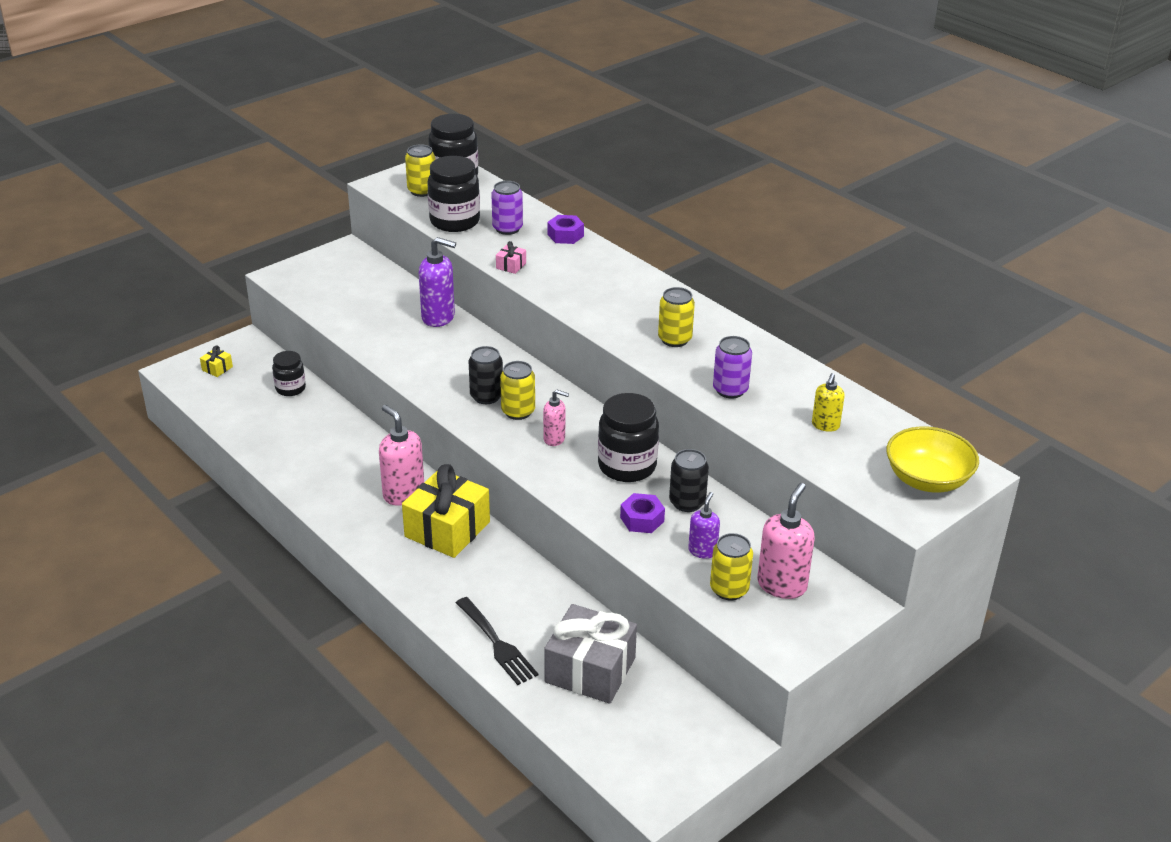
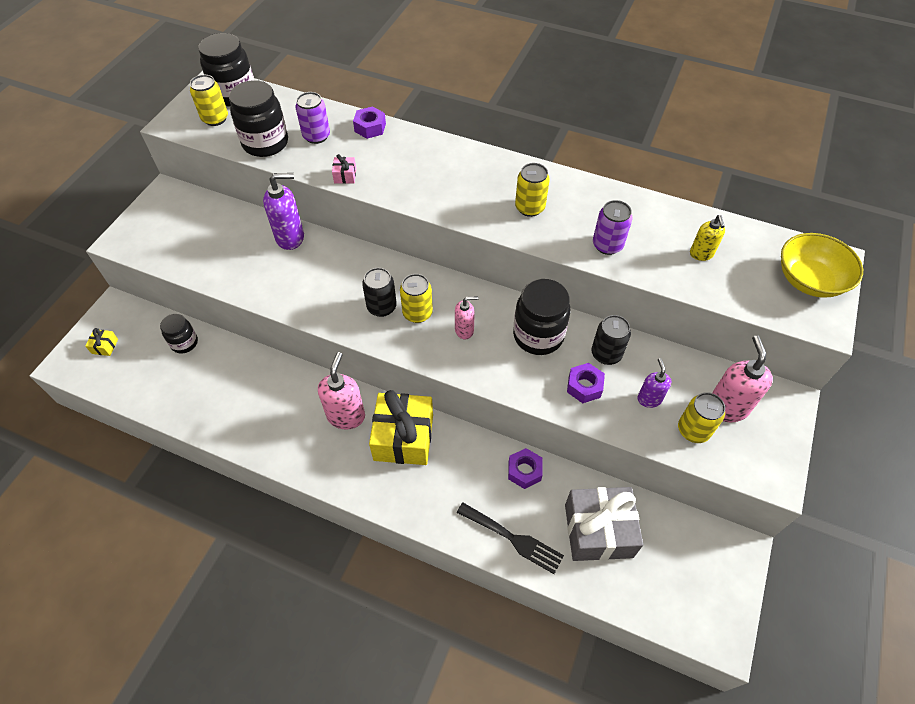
camera: 25 degrees left, 20 degrees up
pink soap dispenser [379,405,424,506] -> pink soap dispenser turned 75 degrees clockwise [318,352,365,430]
none -> purple nut [508,448,543,489]

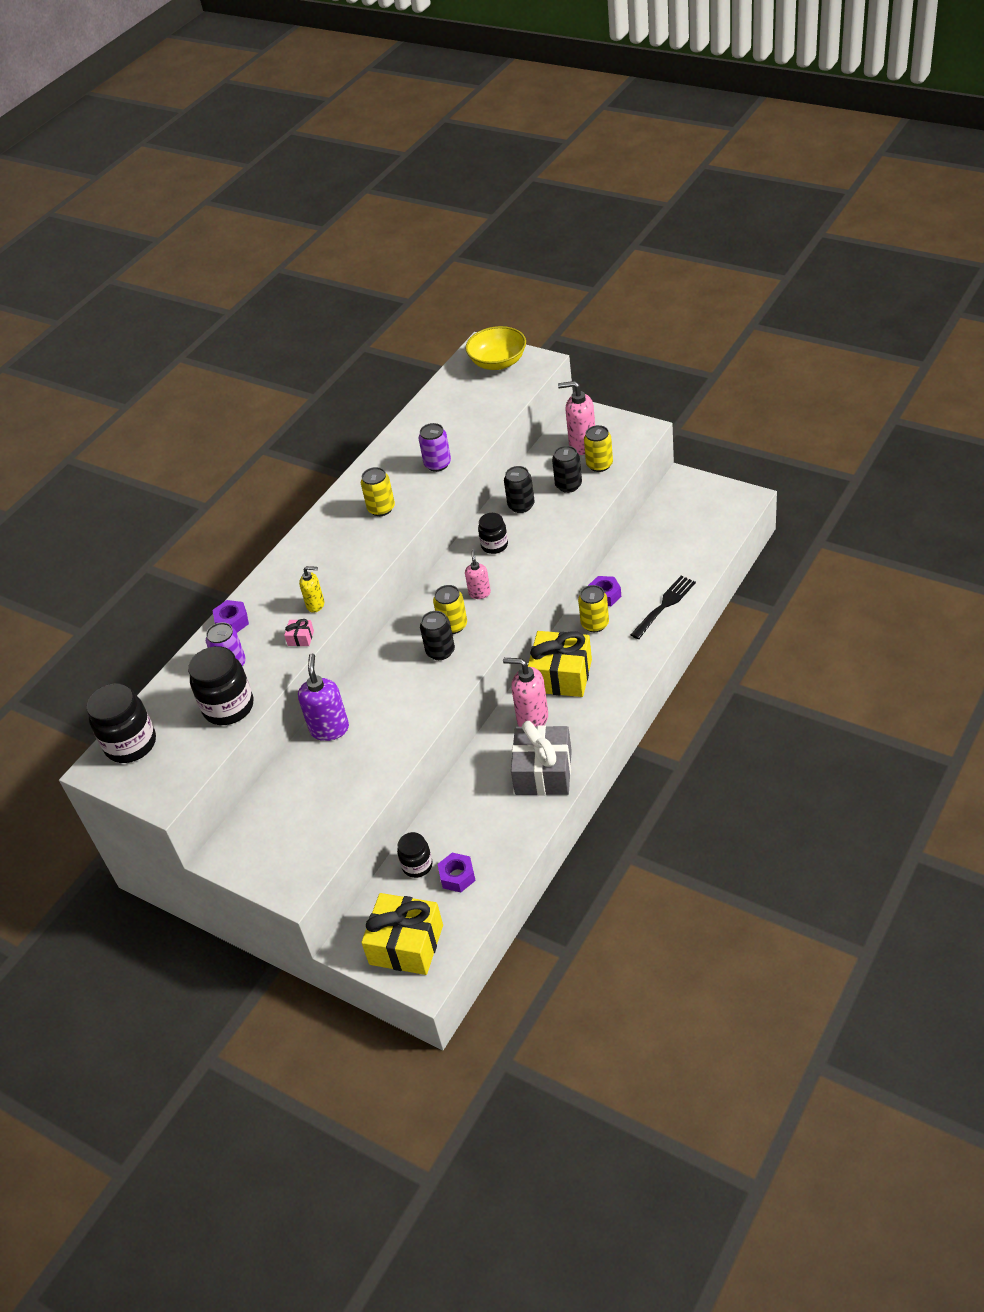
camera: 75 degrees left, 10 degrees down
yellow gift [85,328,118,356] -> yellow gift [361,893,443,975], size x2.50
yellow can [190,75,228,126] -> yellow can moved to [578,585,609,632]
black jar [513,279,571,355] -> black jar [478,513,508,554], size x0.59
grey gift [565,487,643,561] -> grey gift moved to [511,721,572,795]
purple nut [567,363,605,403] -> purple nut moved to [437,853,476,892]
purple soap dispenser [637,358,671,408] -> black can [552,446,582,493]
yellow soap dispenser [690,215,725,261] -> yellow soap dispenser moved to [299,566,324,613]

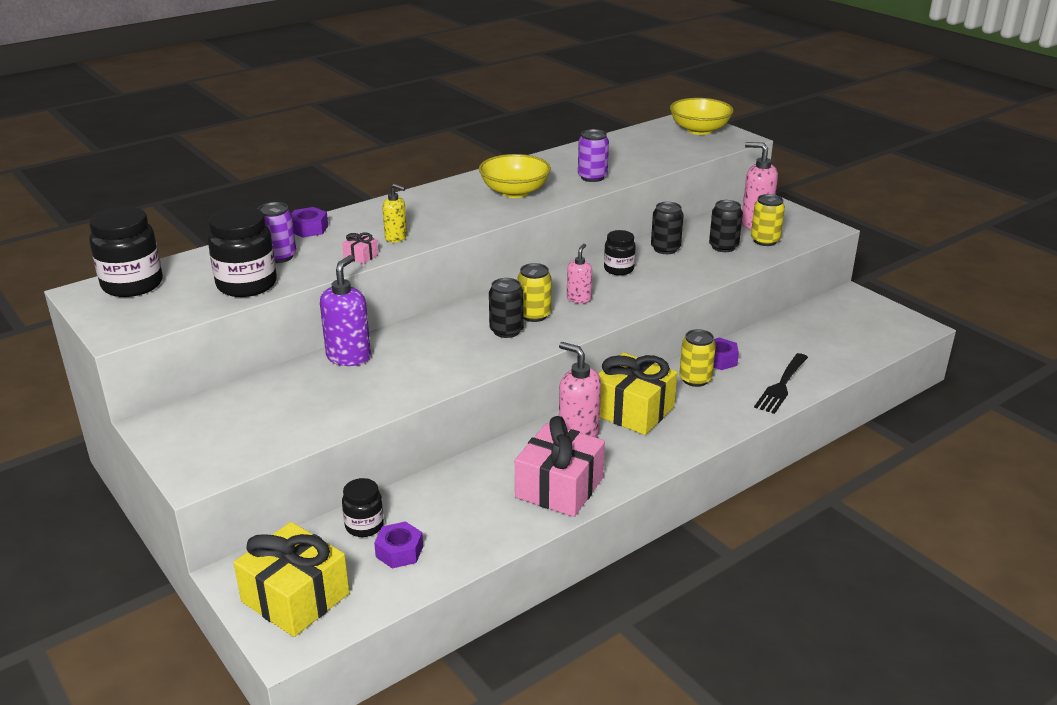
camera: 15 degrees right, 15 degrees down
yellow can [361,467,395,516] -> yellow bowl [479,154,551,198]
grey gift [511,721,572,795] -> pink gift [515,416,605,517]
black fork [630,576,696,639] -> black fork turned 150 degrees clockwise [754,353,808,414]

